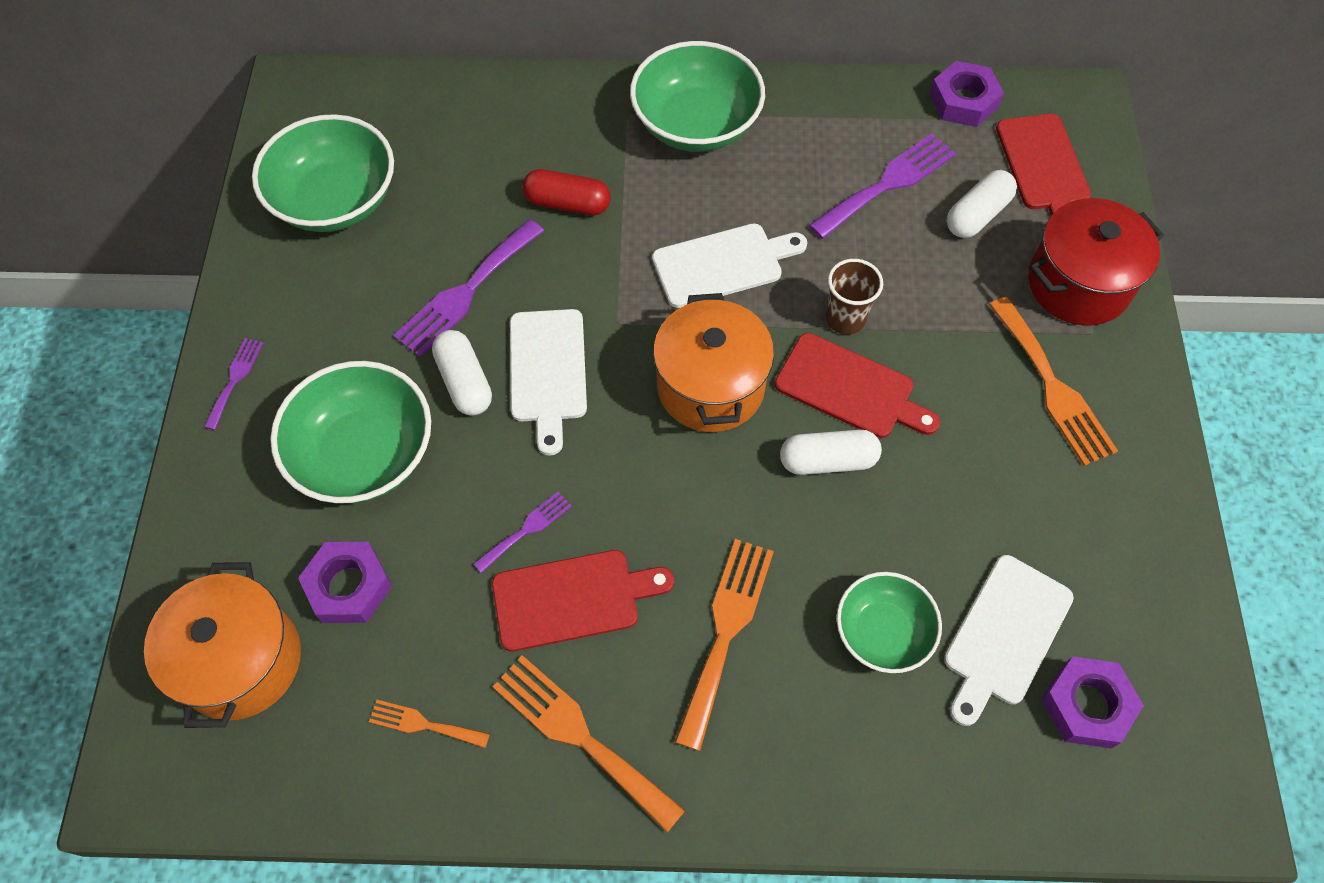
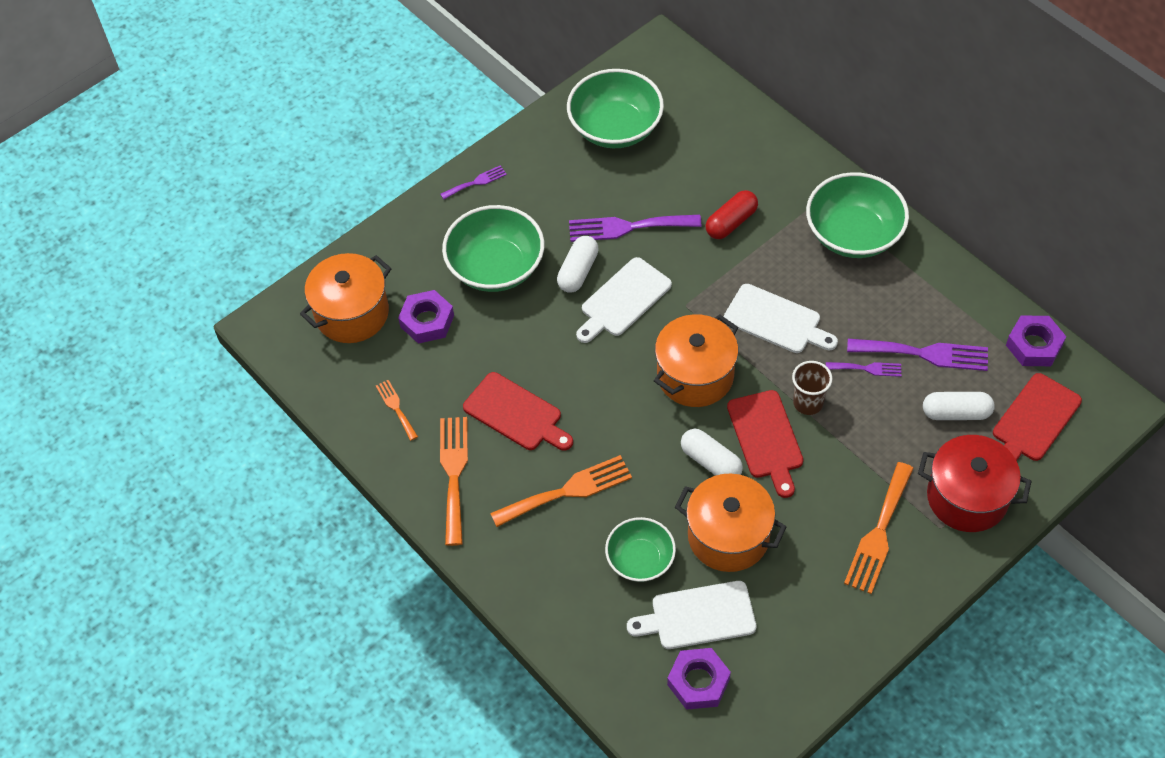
camera: 50 degrees right, 5 degrees down
purple fork [473,492,572,573] -> purple fork moved to [826,362,901,377]
red capsule [522,169,611,216] -> red capsule turned 75 degrees clockwise [706,190,758,239]
none -> orange pot [675,473,787,572]

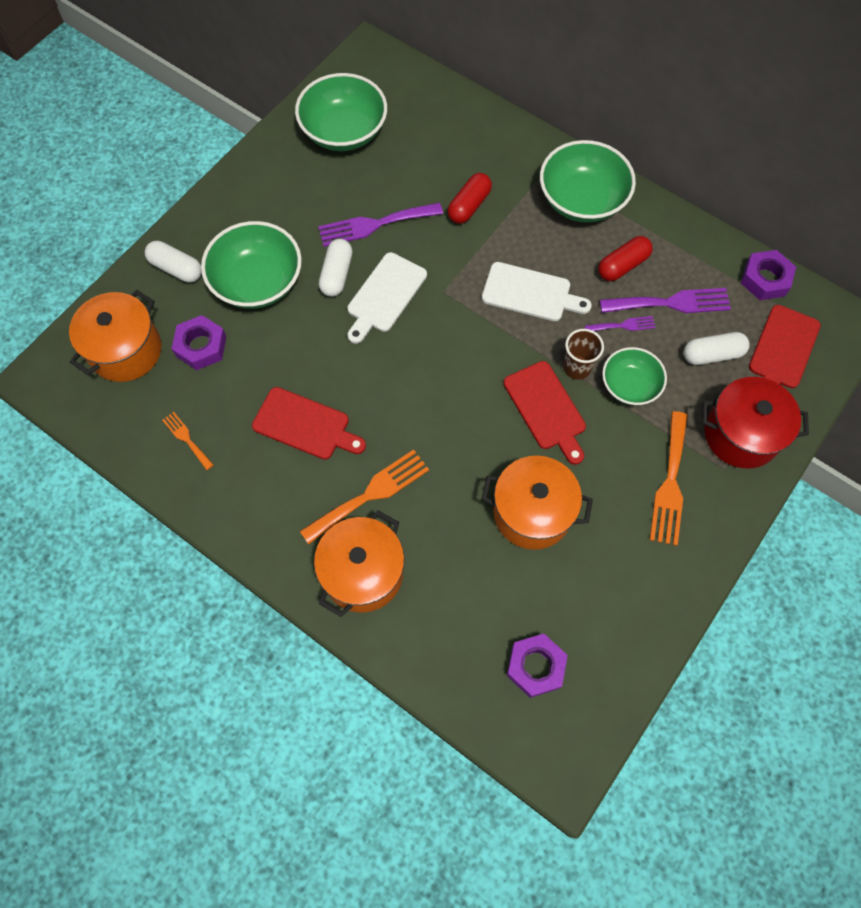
camera: 15 degrees left, 10 degrees up
purple fork [440,165,507,199] -> none
orange fork [440,417,468,546] -> none
green bowl [605,517,676,582] -> green bowl moved to [602,347,667,405]
white cutting board [627,581,756,649] -> none
orange pot [654,314,738,407] -> orange pot moved to [314,510,405,617]
white capsule [681,429,743,476] -> white capsule moved to [145,241,202,283]
none -> red capsule [598,236,653,281]

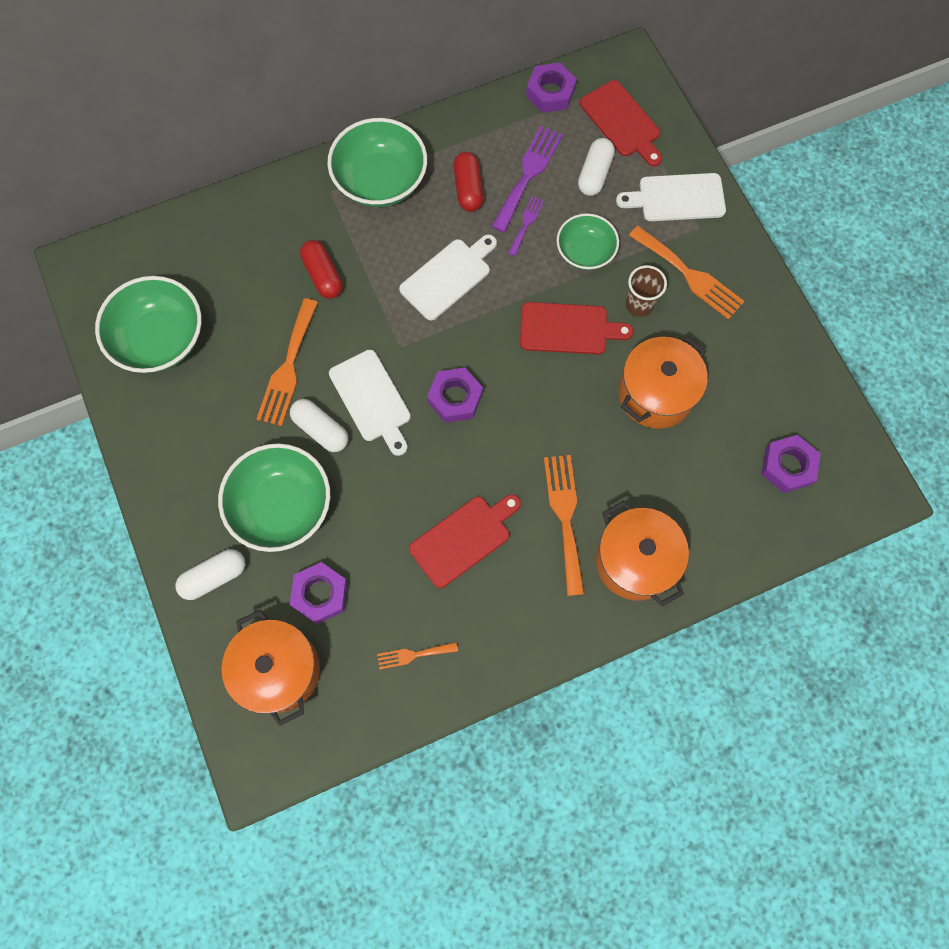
camera: 60 degrees left, 5 degrees up
purple fork [318,203,443,247] -> orange fork [257,298,318,426]
brown cup [563,329,604,380] -> brown cup moved to [626,265,667,317]
red pot [703,377,809,468] -> white cutting board [616,173,726,221]
none -> purple nut [427,367,483,423]

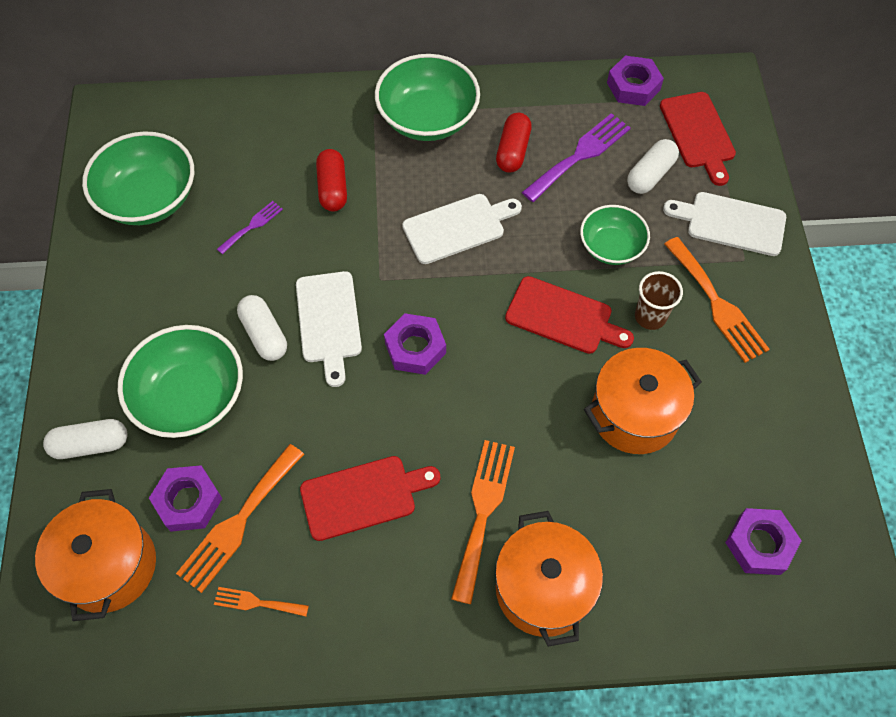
camera: 20 degrees right, 10 degrees down
orange fork [257,298,318,426] -> orange fork moved to [176,444,304,593]
purple fork [508,196,544,256] -> purple fork moved to [217,201,283,254]

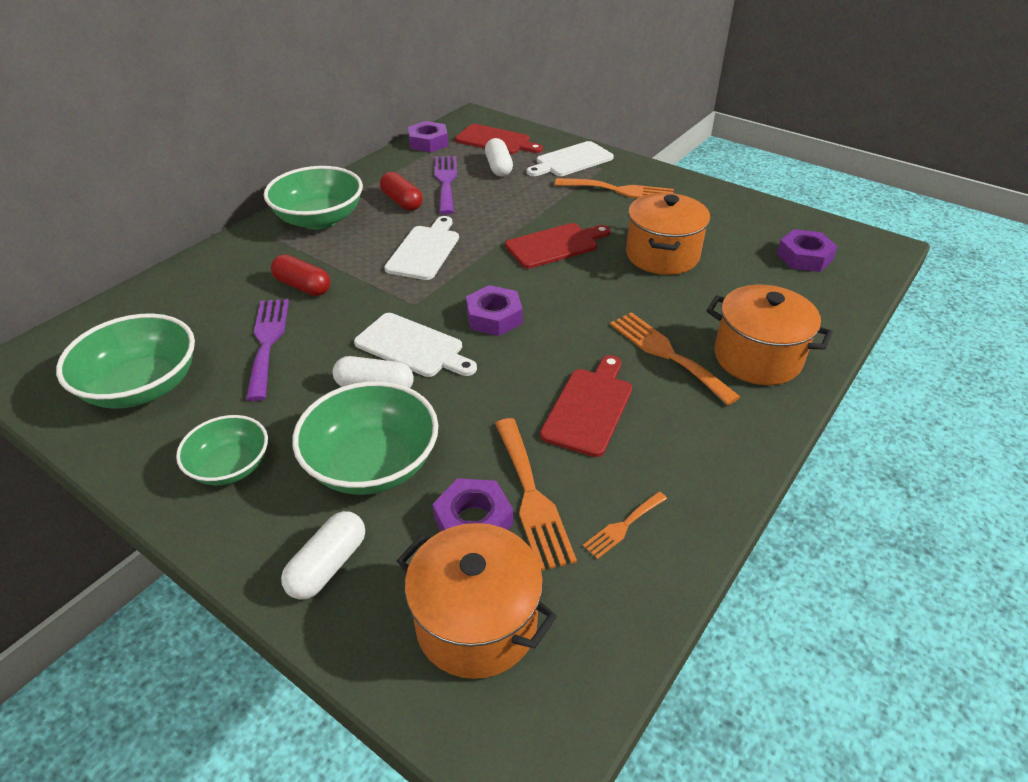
camera: 50 degrees left, 20 degrees down
purple fork [217,201,283,254] -> purple fork [246,299,289,401], size x1.86
green bowl [580,205,650,265] -> green bowl moved to [176,415,268,485]
brown cup [635,271,683,330] -> none

